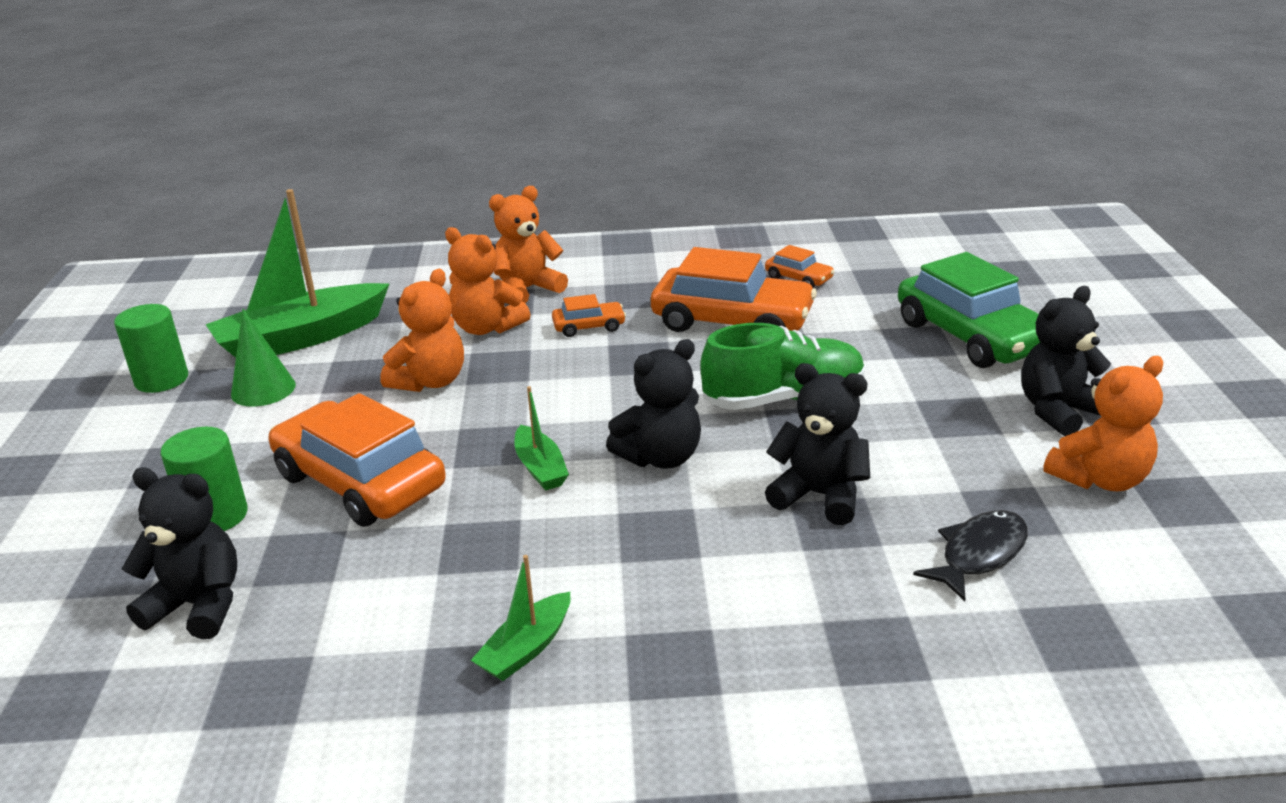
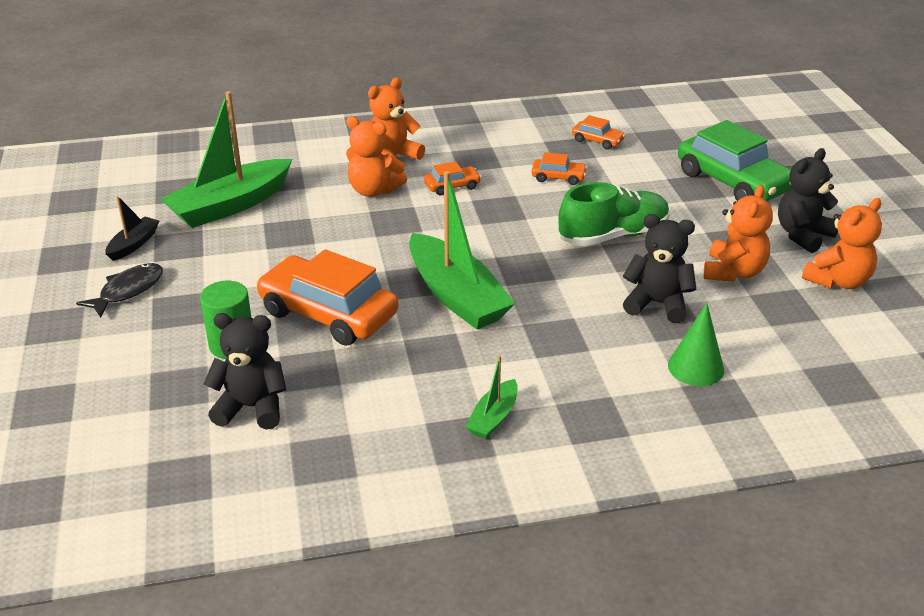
camera: 10 degrees left, 5 degrees up
green cylinder [114,304,188,393] -> black boat [105,196,159,261]
green cone [231,309,296,407] -> green cone moved to [668,303,724,386]
orange teddy bear [380,269,464,392] -> orange teddy bear moved to [704,185,773,282]
green boat [515,386,569,491] -> green boat [409,171,515,329], size x2.09
black teddy bear [606,339,701,469] -> none
orange car [651,247,817,332] -> orange car [531,152,587,185], size x0.46
black fish [913,510,1028,601] -> black fish moved to [76,263,163,318]

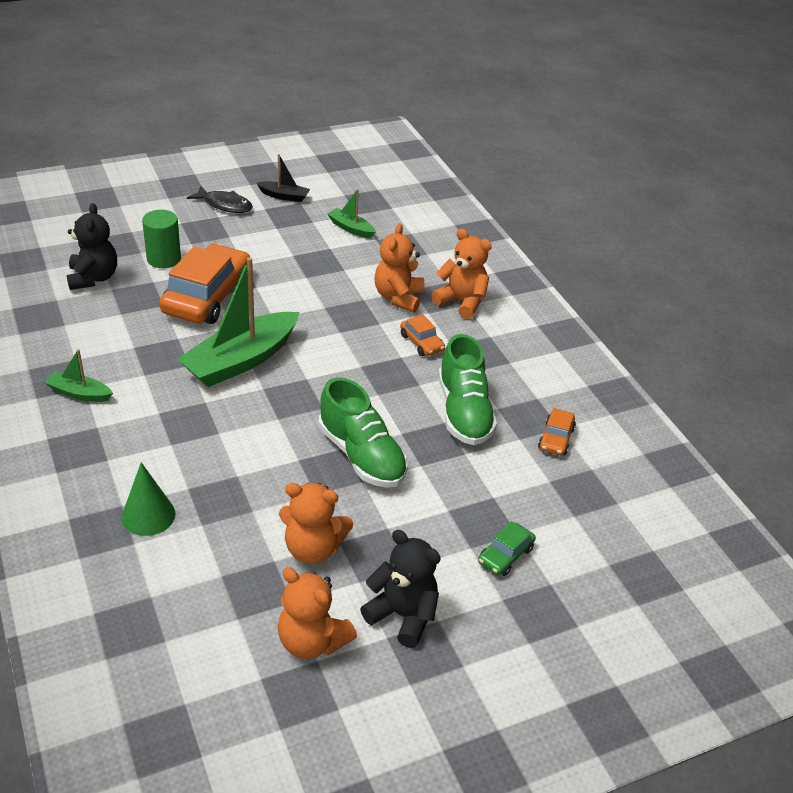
camera: 75 degrees right, 5 degrees up
green boat [161,91,292,228] -> green boat [328,189,376,238], size x0.48
orange car [531,152,587,185] -> green shoe [438,334,497,445]
black teddy bear [623,214,697,323] -> none
green car [678,120,792,201] -> green car [478,521,536,576], size x0.46

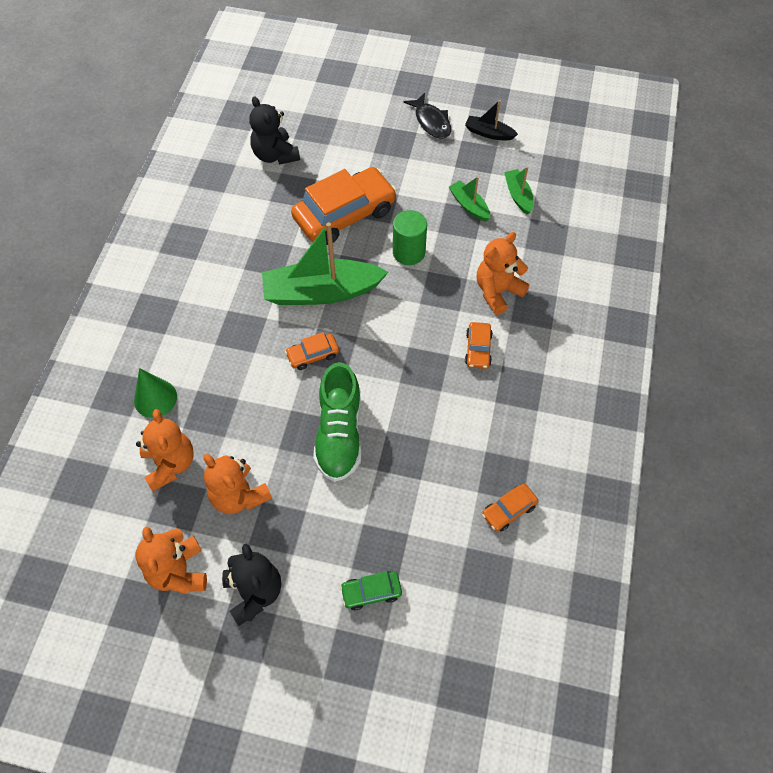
camera: 40 degrees right, 20 degrees up
green boat [45,349,113,402] -> green boat moved to [449,176,490,222]
black teddy bear [66,203,117,290] -> black teddy bear turned 120 degrees clockwise [249,96,300,165]
green cylinder [142,210,181,268] -> green cylinder moved to [393,210,427,265]
black boat [257,154,310,202] -> black boat turned 150 degrees clockwise [465,100,518,141]
orange teddy bear [431,229,492,319] -> orange teddy bear moved to [136,409,194,492]
green shoe [438,334,497,445] -> none
none -> orange car [285,332,339,370]

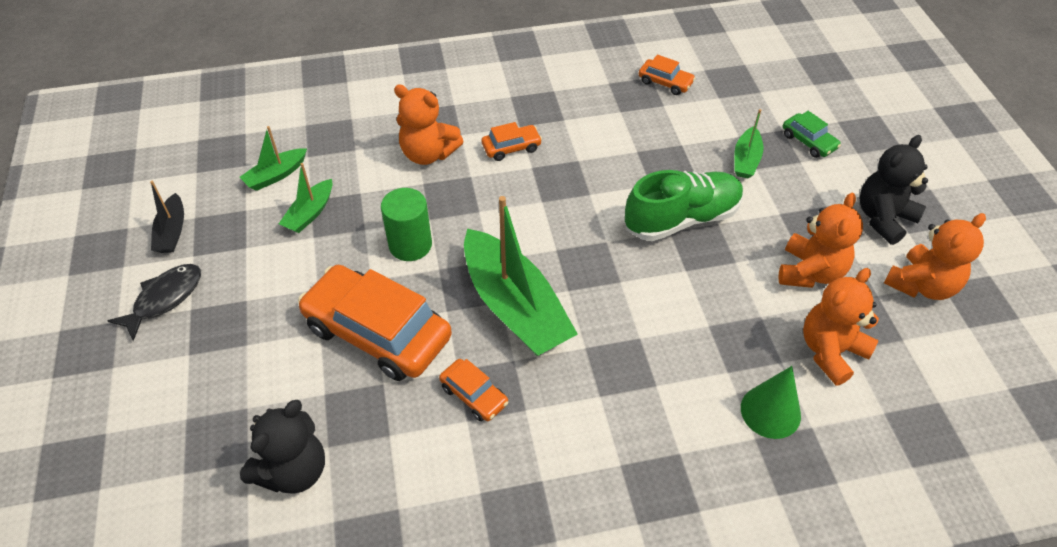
camera: 115 degrees left, 10 degrees down
orange car [285,332,339,370] -> orange car moved to [439,359,508,421]
none -> green boat [734,109,763,178]

